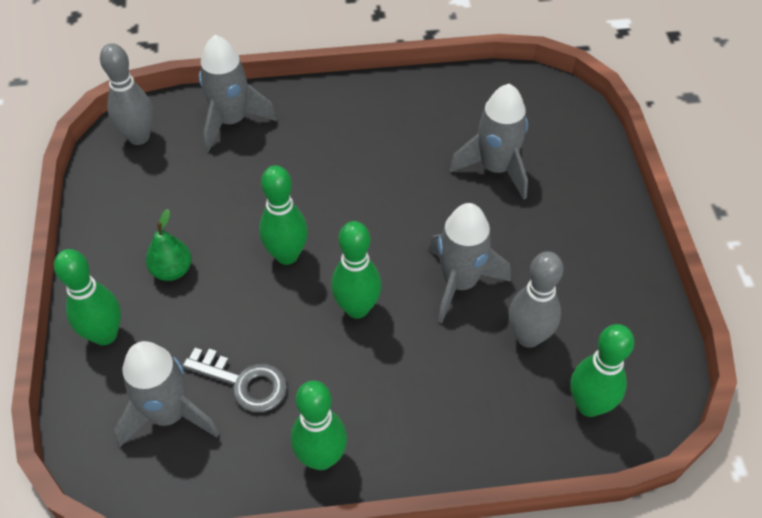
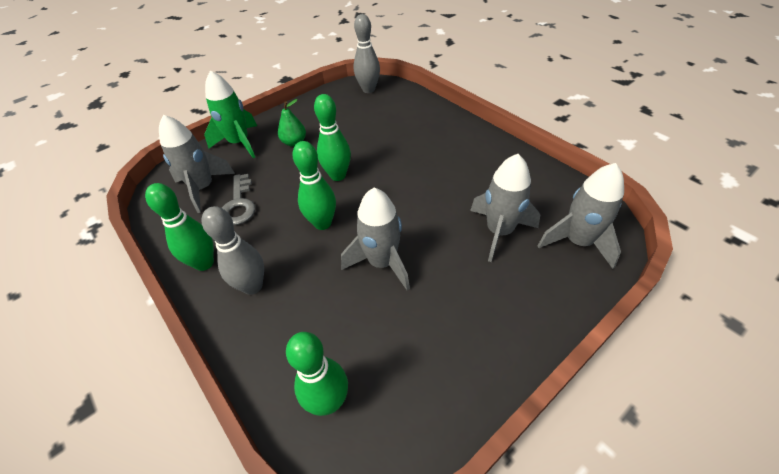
camera: 60 degrees right, 5 degrees down
green bowling pin [54,249,121,345] -> green rocket [204,70,257,158]
grey rocket [199,35,277,152] -> grey rocket moved to [538,163,624,269]
grey bowling pin [509,251,563,348] -> grey bowling pin moved to [202,206,264,295]

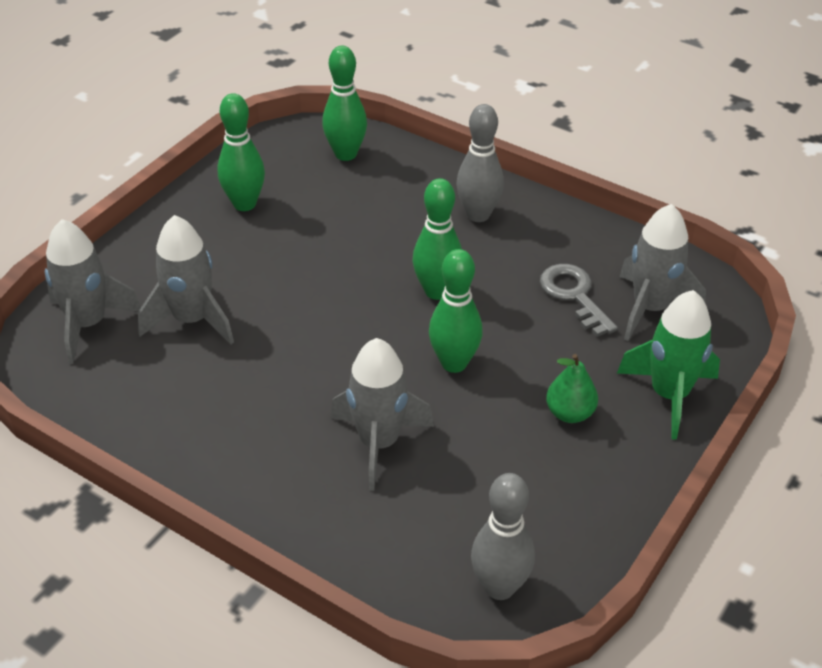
camera: 160 degrees right, 5 degrees down
green bowling pin [145,183,214,271] -> green bowling pin moved to [218,93,265,211]
grey rocket [341,188,410,291] -> grey rocket moved to [331,338,434,491]

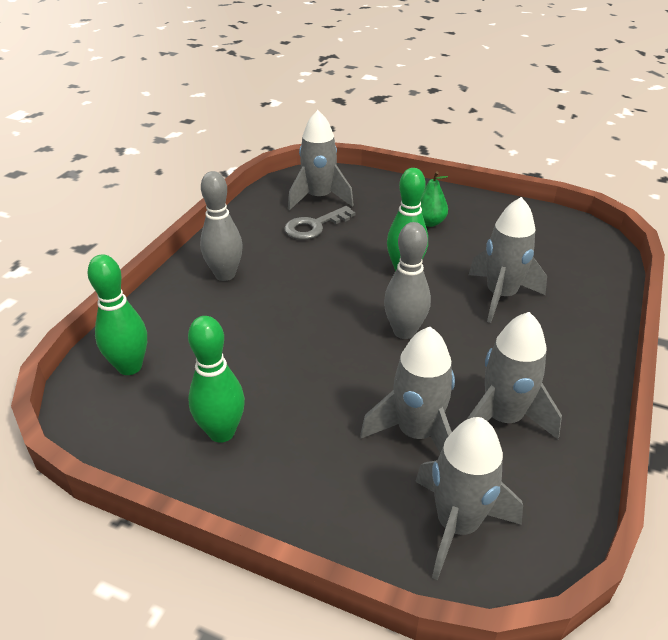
camera: 100 degrees left, 5 degrees down
green bowling pin [413,178,462,300] -> none
grey bowling pin [471,473,535,600] -> grey bowling pin moved to [384,222,431,339]
green rocket [617,290,720,440] -> none
none -> grey rocket [466,312,562,439]

